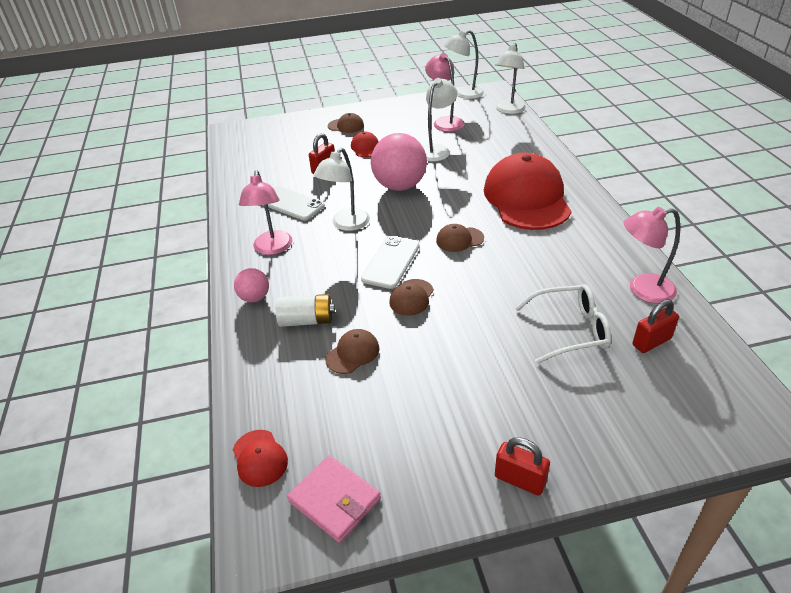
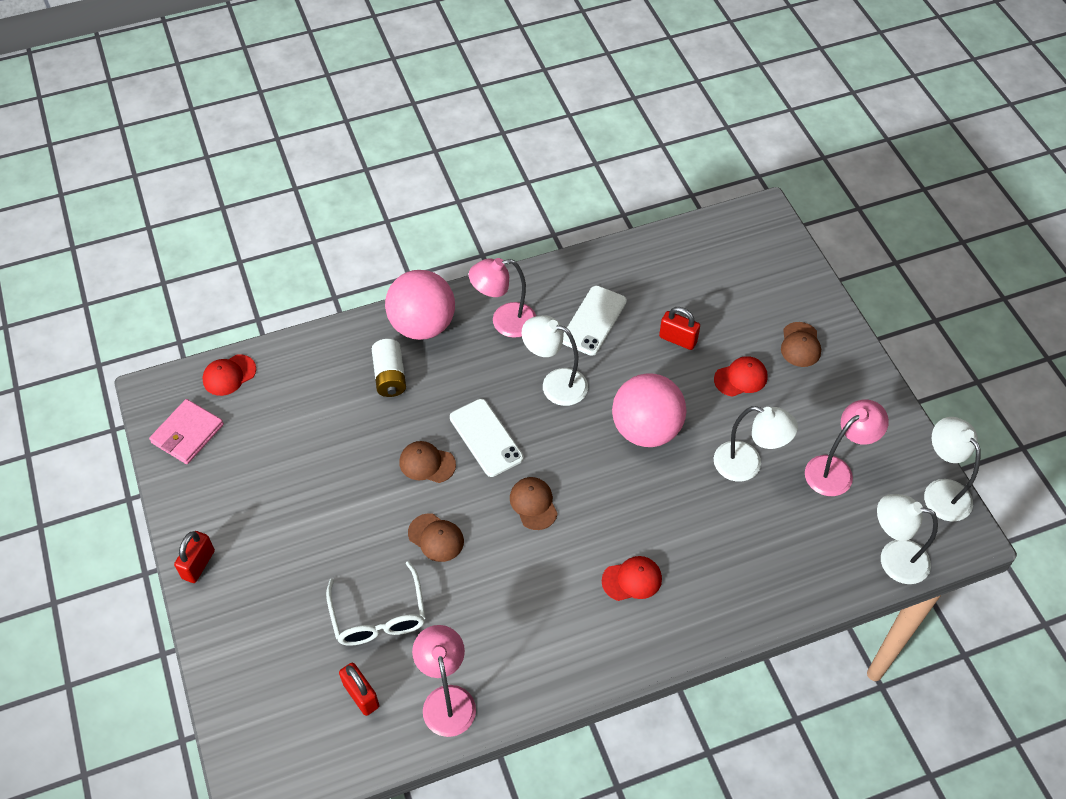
camera: 80 degrees right, 15 degrees up
pink ball [234,268,269,303] -> pink ball [385,270,455,340], size x1.99
brown cap [325,329,379,374] -> brown cap moved to [408,513,464,562]
white phone [361,236,420,289] -> white phone turned 45 degrees clockwise [450,399,523,477]
red cap [484,152,572,230] -> red cap [602,556,662,601], size x0.41

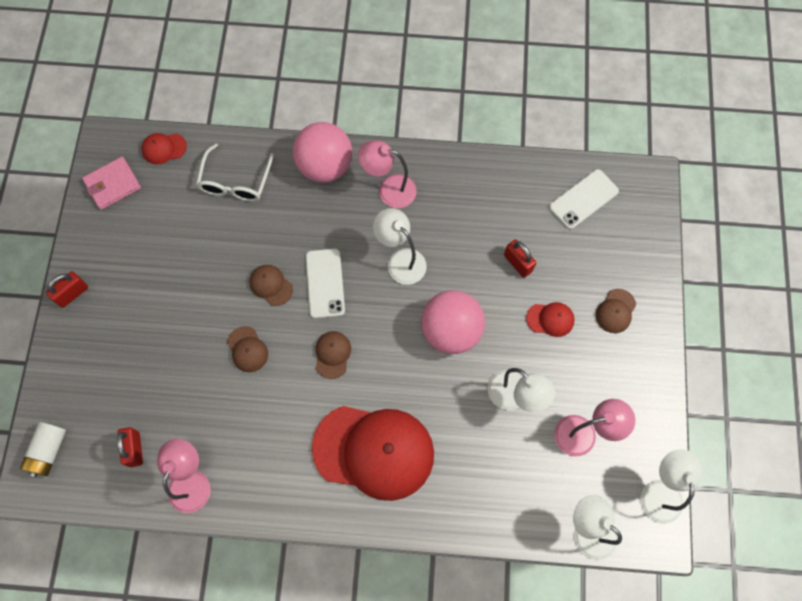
camera: 25 degrees right, 15 degrees up
white glasses [326,561,426,646] -> white glasses moved to [196,144,274,201]
white battery [372,339,406,397] -> white battery moved to [20,422,66,477]
white phone [563,286,627,356] -> white phone moved to [549,169,619,229]
red cap [602,556,662,601] -> red cap [312,406,434,501], size x2.42

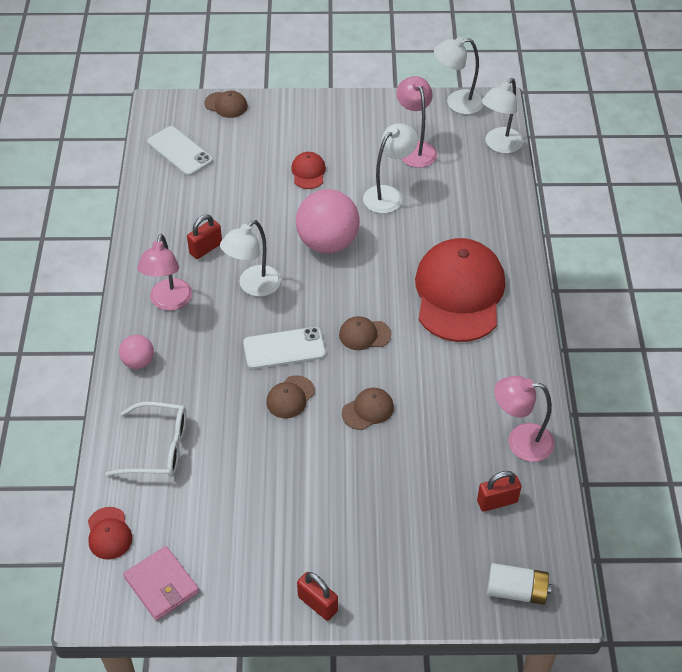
camera: 95 degrees left, 20 degrees down
pink ball [293,122,352,183] -> pink ball [119,335,154,369], size x0.50
red padlock [504,239,536,278] -> red padlock moved to [187,214,222,259]
brown cap [596,289,636,333] -> brown cap moved to [204,91,248,118]

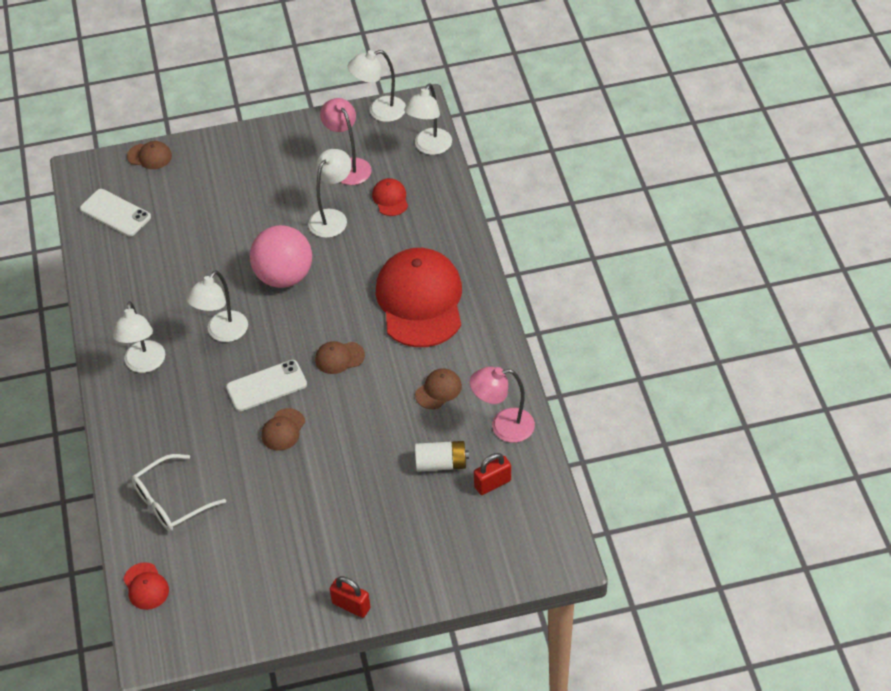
camera: 10 degrees left, 0 degrees up
white glasses [105,402,187,477] -> white glasses turned 150 degrees clockwise [132,454,226,532]
pink ball [119,335,154,369] -> none
pink wallet [123,546,199,621] -> none
pink lamp [137,234,192,311] -> white lamp [113,301,165,373]
red padlock [187,214,222,259] -> none
red cap [291,152,326,189] -> red cap moved to [372,178,408,216]
brown cap [342,388,394,430] -> brown cap moved to [415,368,462,409]
white battery [487,563,552,605] -> white battery moved to [415,441,469,472]

